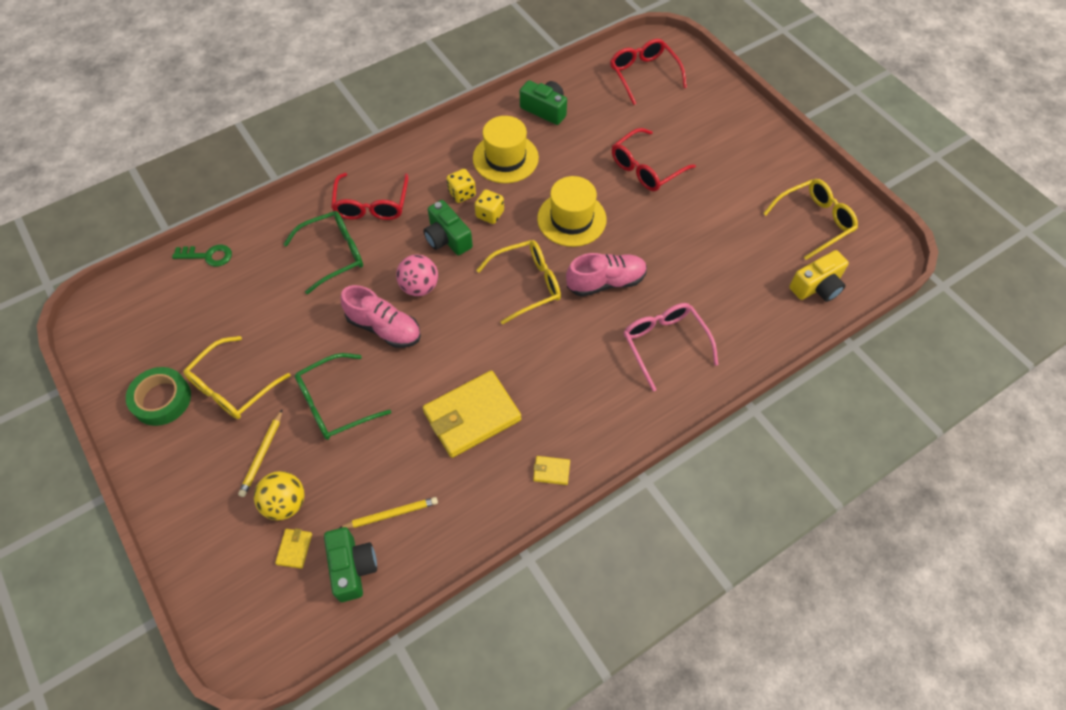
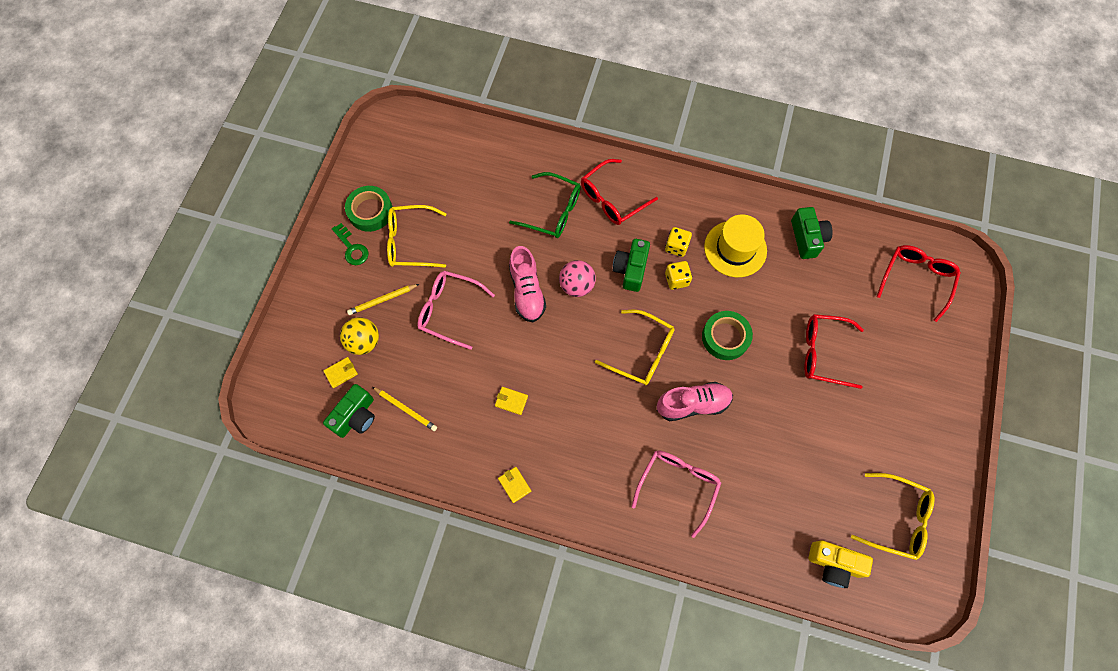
camera: 50 degrees right, 10 degrees up
green key [172,245,232,267] -> green key moved to [332,223,369,265]
green glasses [295,353,391,440] -> pink glasses [417,271,495,350]
yellow wallet [423,371,521,458] -> yellow wallet [495,387,528,415], size x0.41
yellow hat [537,176,606,247] -> green tape [702,311,753,360]
pink shoe [566,253,647,297] -> pink shoe turned 45 degrees counterclockwise [657,382,733,421]

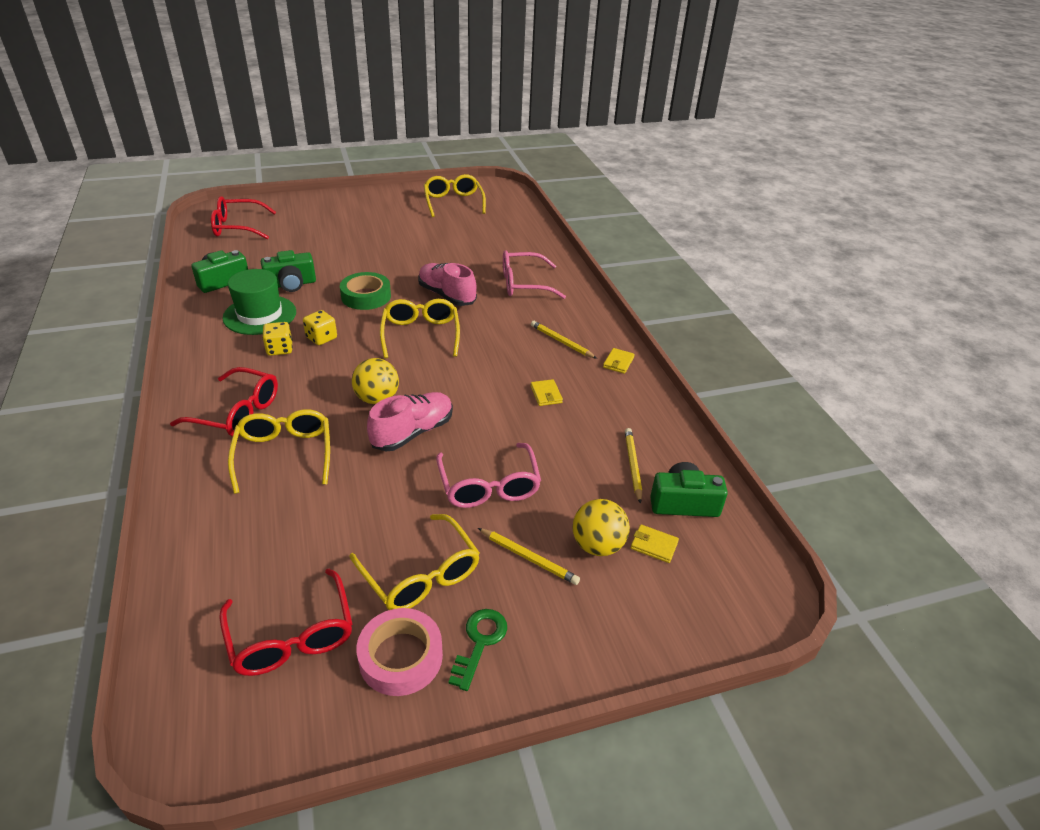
camera: 125 degrees left, 30 degrees down
green tape [345,186,393,232] -> pink tape [356,608,443,696]
green glasses [509,172,581,238] -> yellow glasses [228,409,330,494]
pink ball [559,260,596,297] -> yellow ball [352,358,399,404]
green camera [613,239,650,292] -> green camera moved to [261,250,316,292]
yellow hat [704,214,767,277] -> green hat [222,269,296,335]
red glasses [804,314,864,389] -> red glasses moved to [219,568,352,676]
yellow camera [809,540,873,588] -> none
none -> yellow pencil [531,321,597,359]

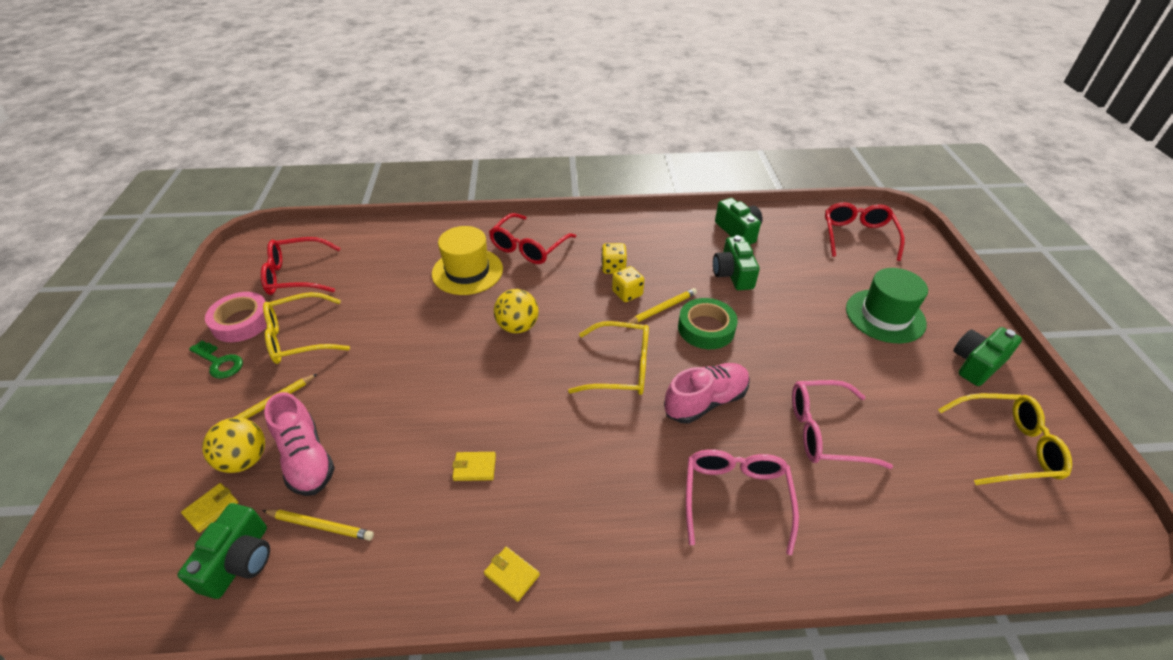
camera: 105 degrees right, 5 degrees up
green hat [222,269,296,335] -> green hat moved to [846,268,928,343]
yellow glasses [228,409,330,494] -> yellow hat [432,226,503,295]
pink shoe [367,392,453,451] -> pink shoe moved to [264,392,335,496]
pink glasses [436,443,541,508] -> pink glasses moved to [792,380,893,469]
yellow pencil [531,321,597,359] -> yellow pencil moved to [627,288,697,323]
none -> green camera [953,327,1022,386]

